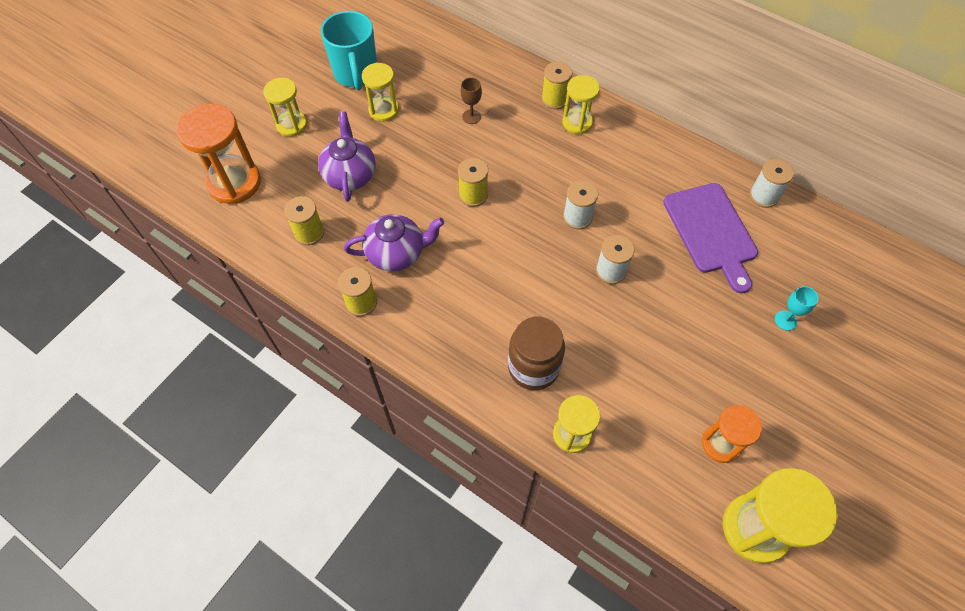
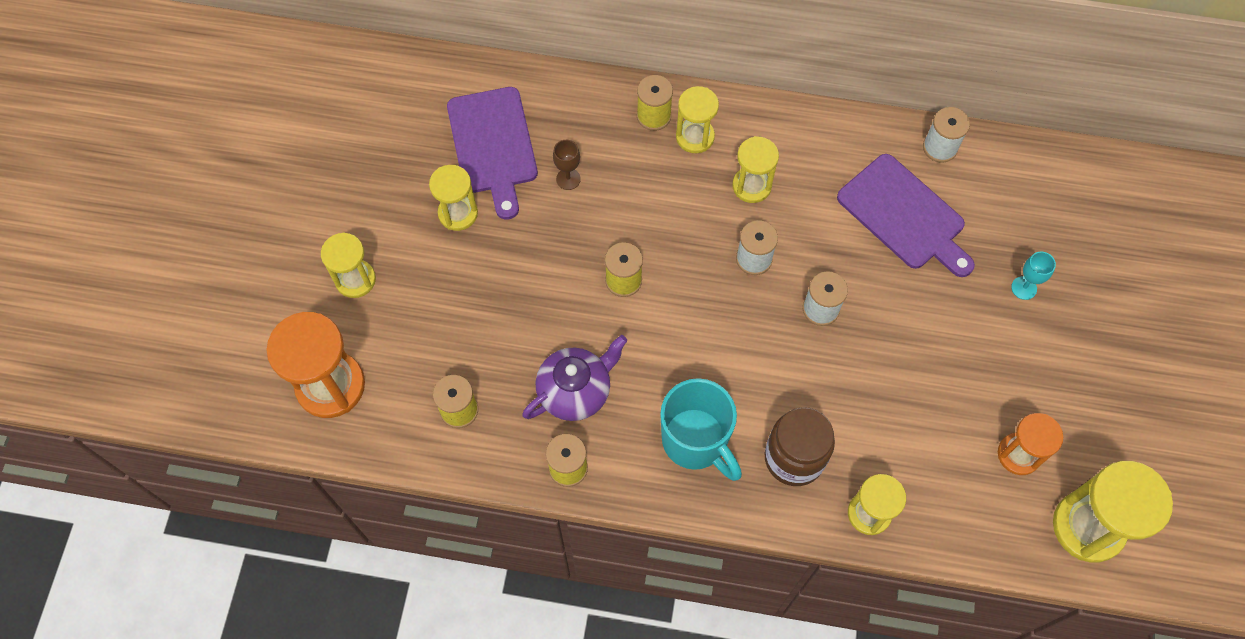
camera: 25 degrees left, 5 degrees up
purple teapot [318,112,376,202] -> none
turquoise mug [321,11,377,90] -> turquoise mug moved to [660,378,742,481]
none -> purple cutting board [447,87,538,220]
none -> yellow hourglass [732,136,779,203]

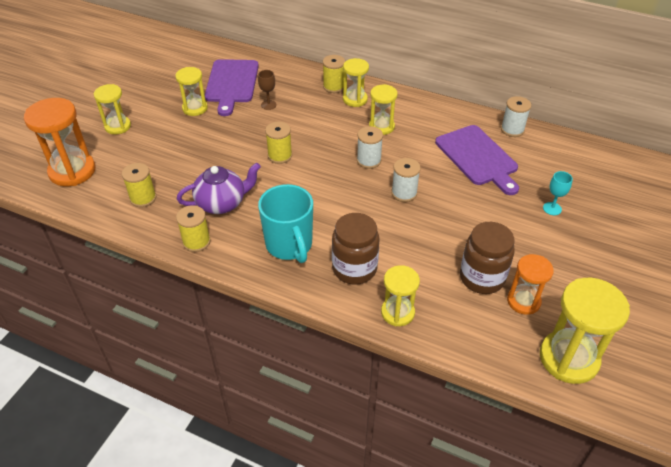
camera: 15 degrees right, 20 degrees down
none -> brown jar [460,222,515,294]

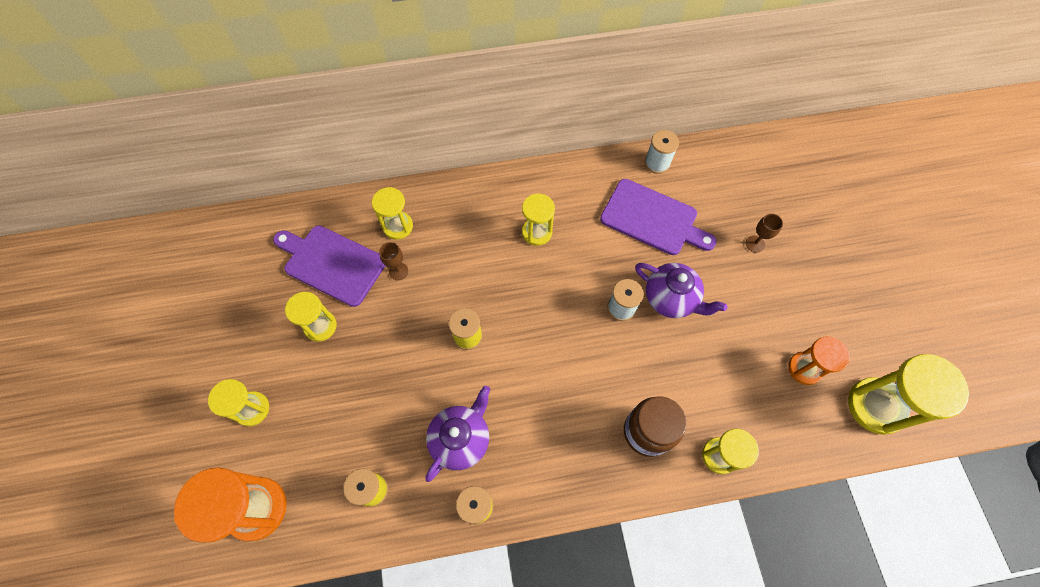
camera: 35 degrees left, 20 degrees up
purple cutting board [205,59,259,116] -> purple cutting board turned 150 degrees clockwise [273,226,385,307]
turquoise mug [258,184,313,263] -> none
yellow spool [323,55,345,93] -> none
yellow hourglass [343,58,369,107] -> yellow hourglass moved to [372,187,413,240]
white spool [357,126,383,169] -> none
brown jar [460,222,515,294] -> none
turquoise goblet [543,171,573,215] -> brown goblet [746,213,783,253]
none -> purple teapot [635,263,728,318]

